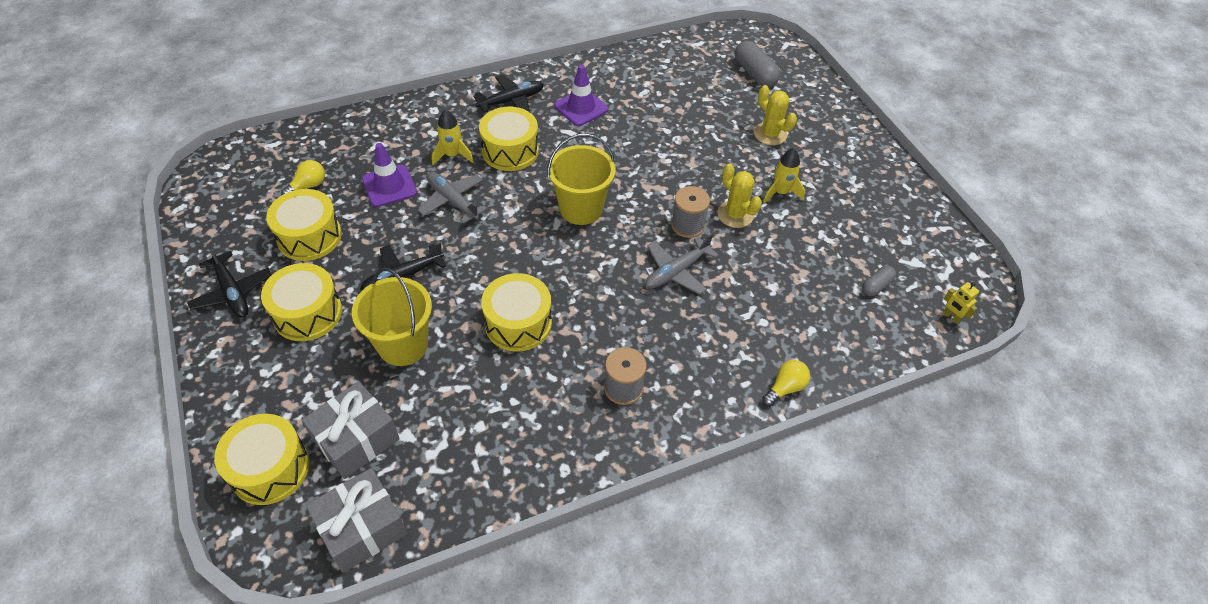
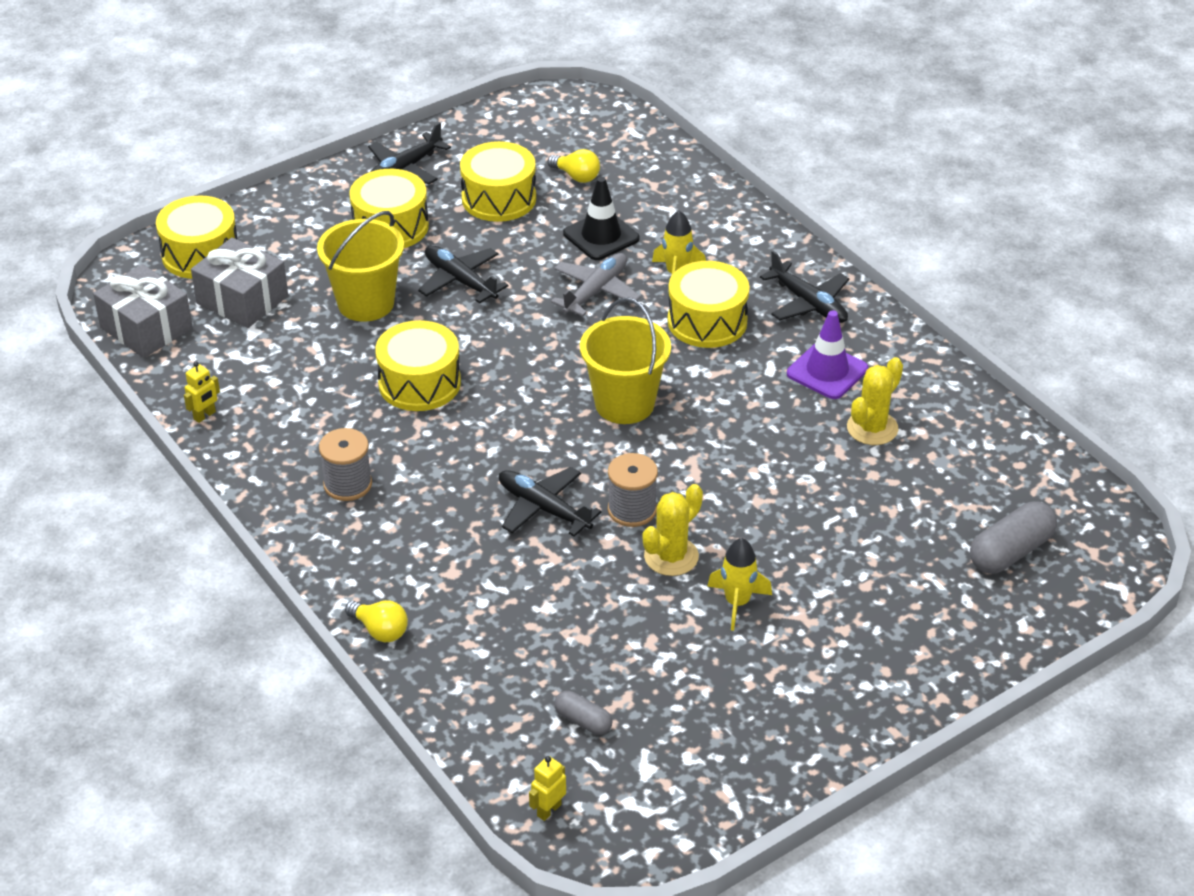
camera: 80 degrees right, 10 degrees down
purple traffic cone [362,143,417,207] -> black traffic cone [563,177,640,260]
grey plane [645,233,719,295] -> black plane [499,467,602,537]
yellow cactus [754,85,797,145] -> yellow cactus moved to [847,357,903,445]
none -> yellow robot [184,362,220,423]

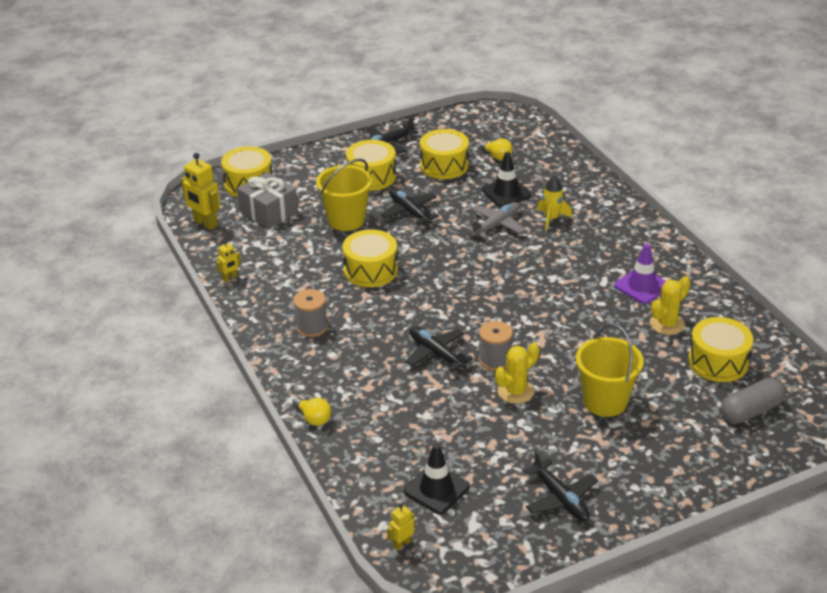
camera: 10 degrees right, 5 degrees down
grey gift [93,264,193,358] -> yellow robot [181,153,220,230]
grey capsule [554,691,613,735] -> black traffic cone [404,444,470,514]
yellow bucket [580,297,671,424] -> yellow bucket moved to [576,324,644,417]
yellow drum [668,261,749,348] -> yellow drum moved to [688,317,753,382]
yellow rocket [707,538,772,631] -> none
black plane [760,251,849,323] -> black plane moved to [523,450,598,521]

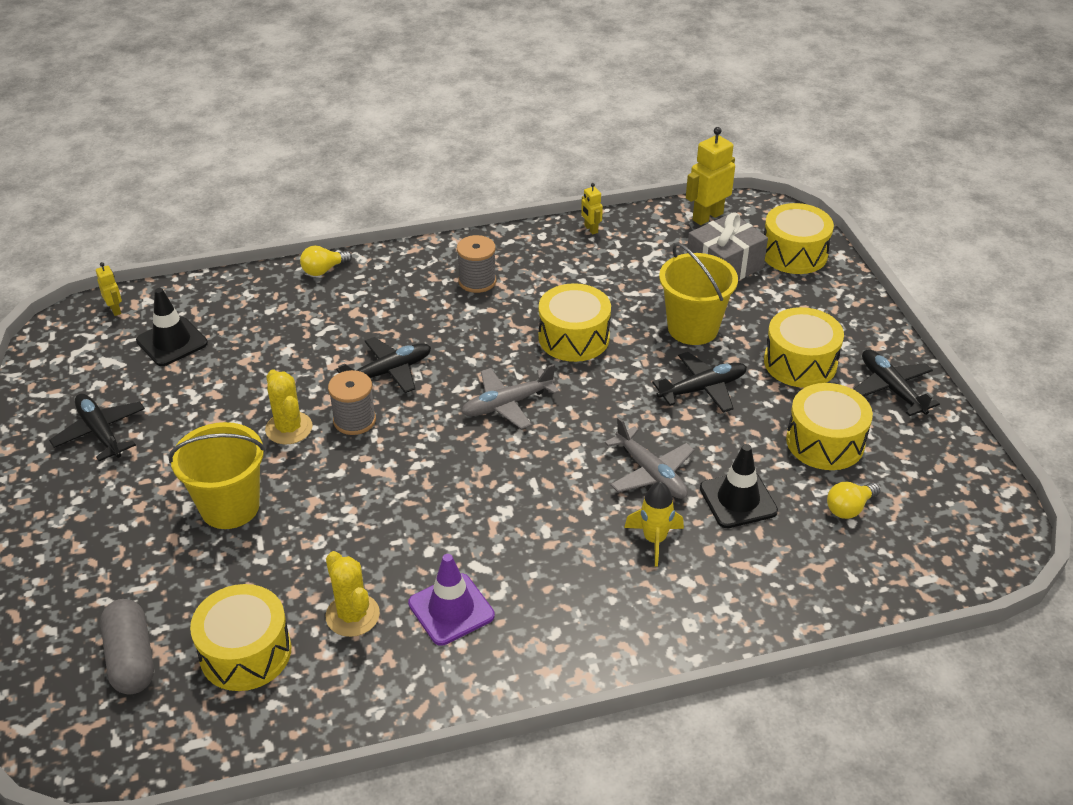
camera: 100 degrees right, 5 degrees up
black plane [523,450,598,521] -> black plane turned 75 degrees clockwise [49,394,145,461]
none -> grey plane [462,364,559,429]

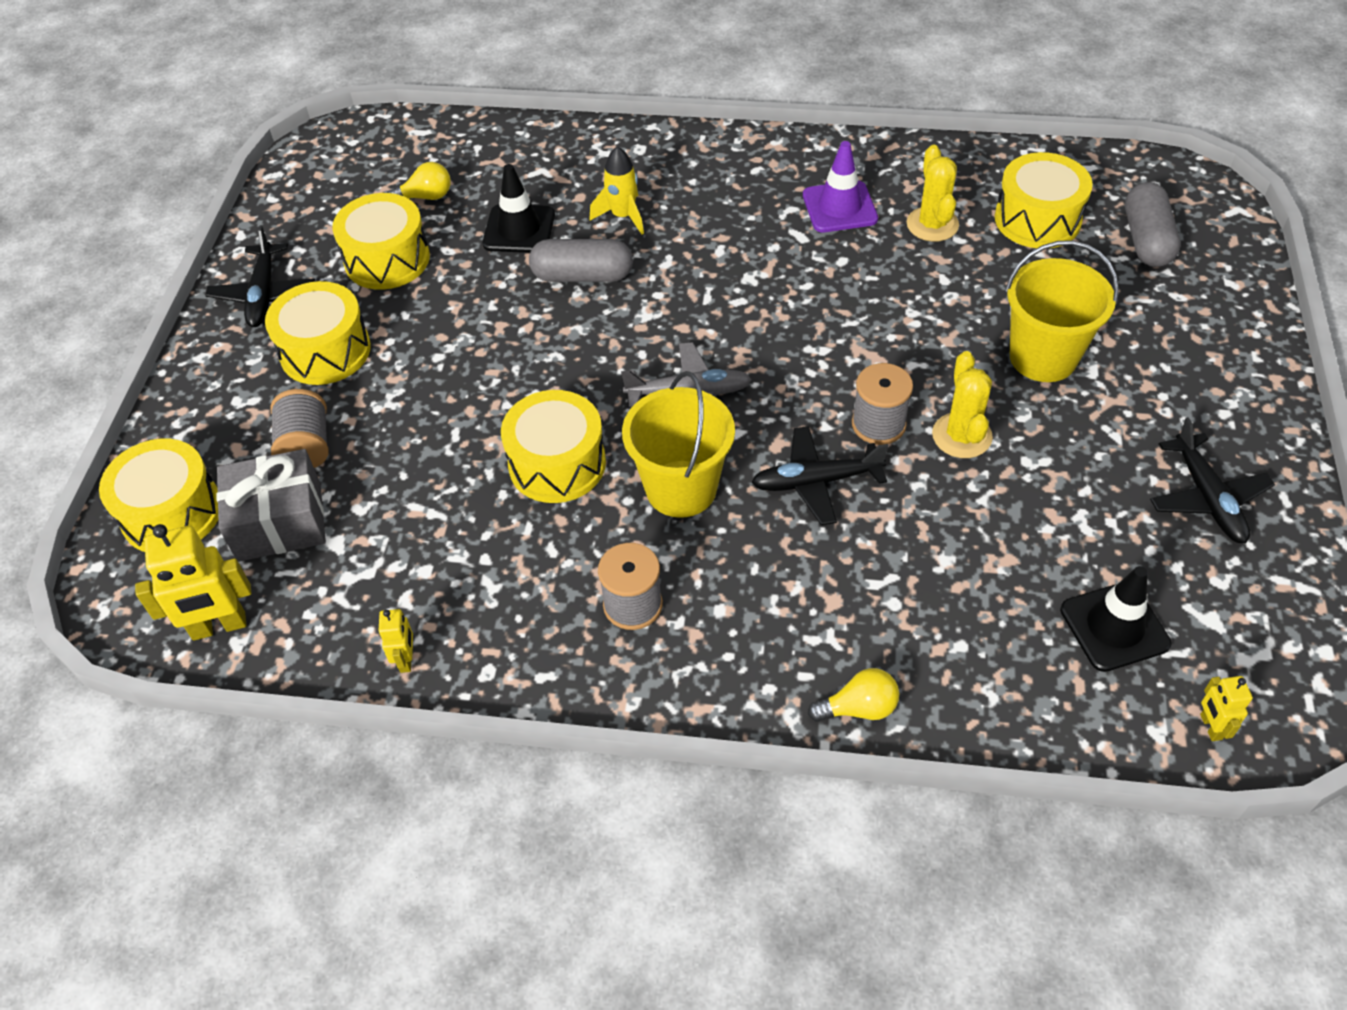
camera: 155 degrees left, 10 degrees up
grey plane [604,417,694,499] -> grey capsule [529,239,633,282]
black plane [652,352,747,413] -> none
yellow bucket [659,243,738,345] -> yellow bucket moved to [622,371,735,518]
none -> grey spool [271,389,328,468]

